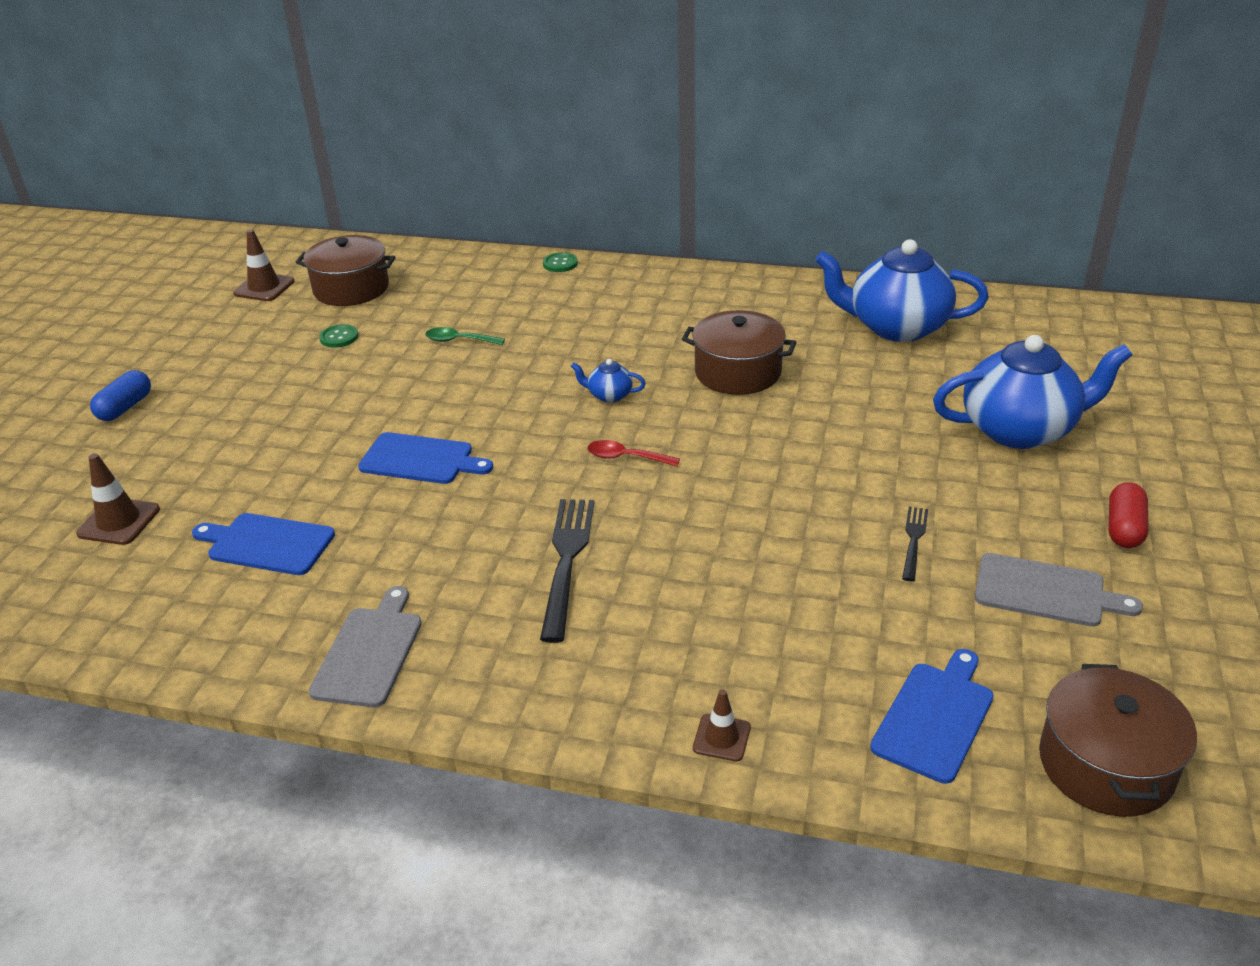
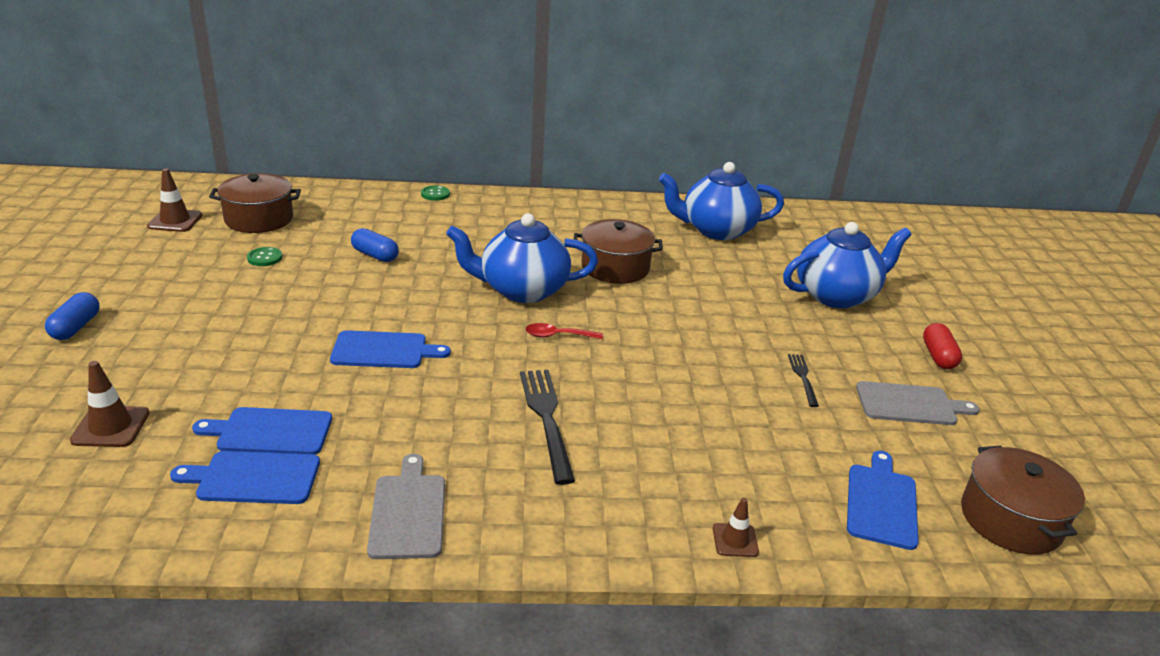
camera: 20 degrees left, 5 degrees down
green spoon [425,327,505,345] -> blue capsule [351,228,399,262]
blue teapot [571,359,646,403] -> blue teapot [446,213,598,303], size x2.39
none -> blue cutting board [170,451,320,504]

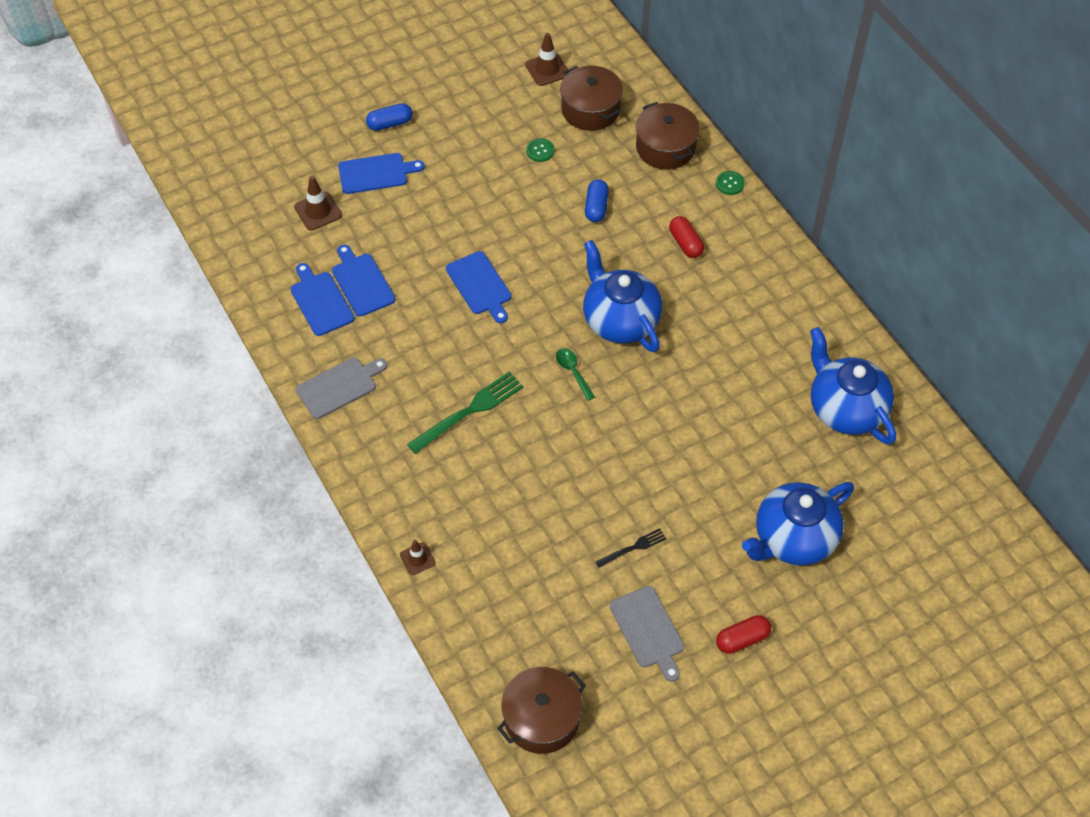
camera: 65 degrees right, 25 degrees up
black fork [520,370,575,485] -> green fork [407,372,523,454]
red spoon [526,323,603,339] -> green spoon [556,348,595,401]
brown pot [574,219,663,284] -> brown pot moved to [636,102,700,170]
blue teapot [783,222,911,308] -> blue teapot turned 105 degrees clockwise [742,482,854,565]
blue cutting board [847,451,919,550] -> blue cutting board moved to [338,153,425,194]
none -> red capsule [669,216,704,258]

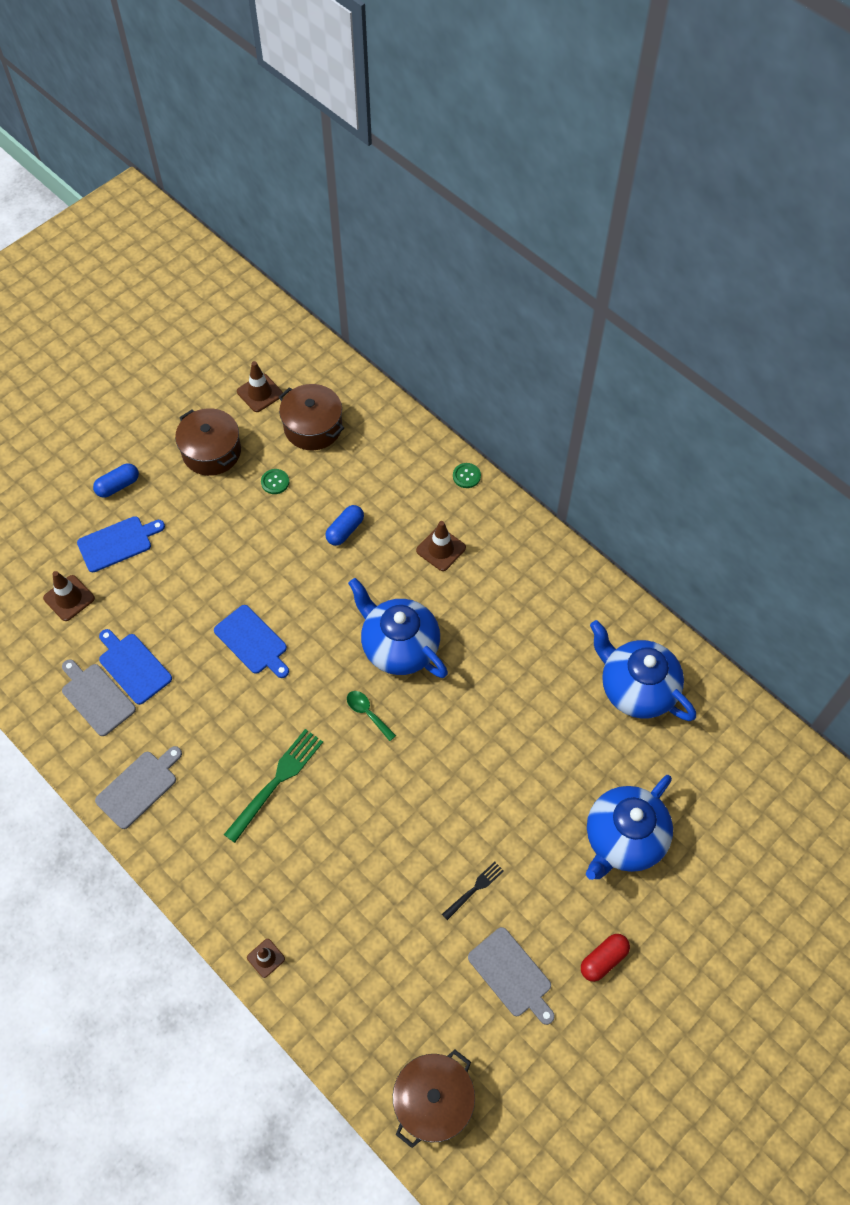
camera: 15 degrees left, 5 degrees up
blue cutting board [290,263,355,336] -> grey cutting board [62,659,136,736]
blue capsule [585,179,609,222] -> blue capsule turned 45 degrees clockwise [325,505,364,545]
brown pot [636,102,700,170] -> brown pot moved to [175,408,241,476]
red capsule [669,216,704,258] -> brown traffic cone [416,521,466,571]

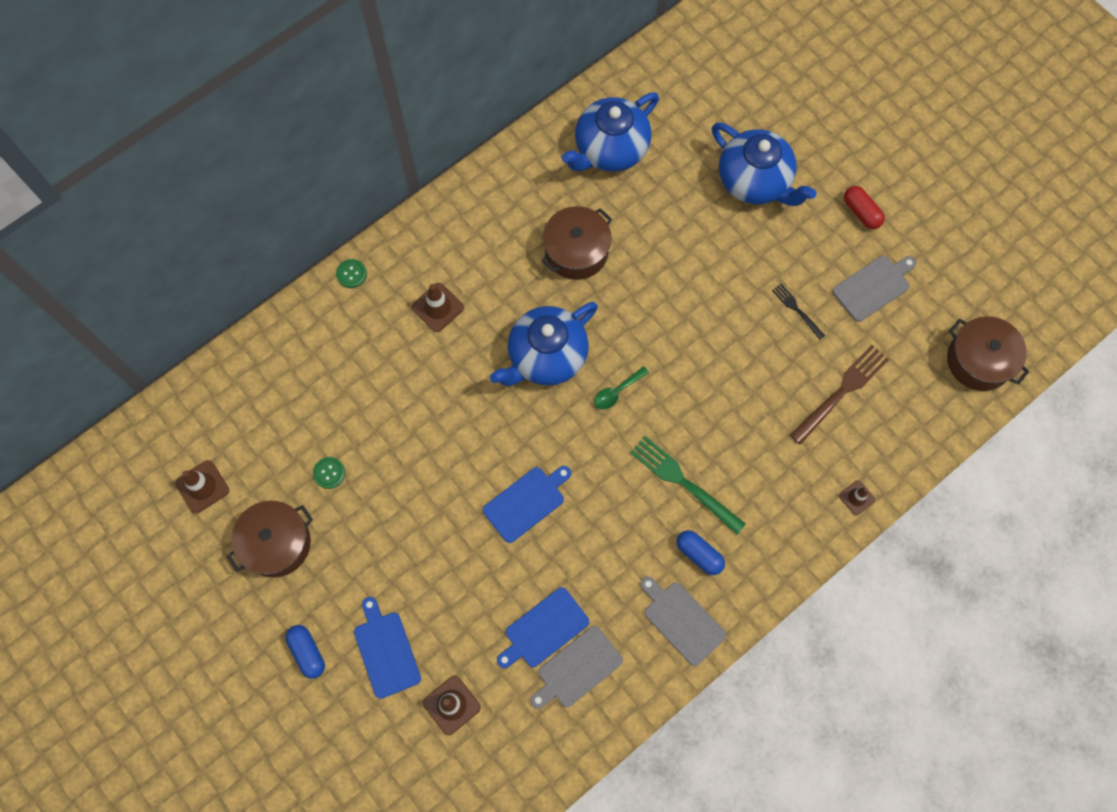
camera: 85 degrees left, 10 degrees up
brown pot [279,384,344,450] -> brown pot moved to [541,206,612,280]
blue capsule [325,505,364,545] -> blue capsule moved to [677,530,725,575]
none -> brown fork [790,345,889,445]

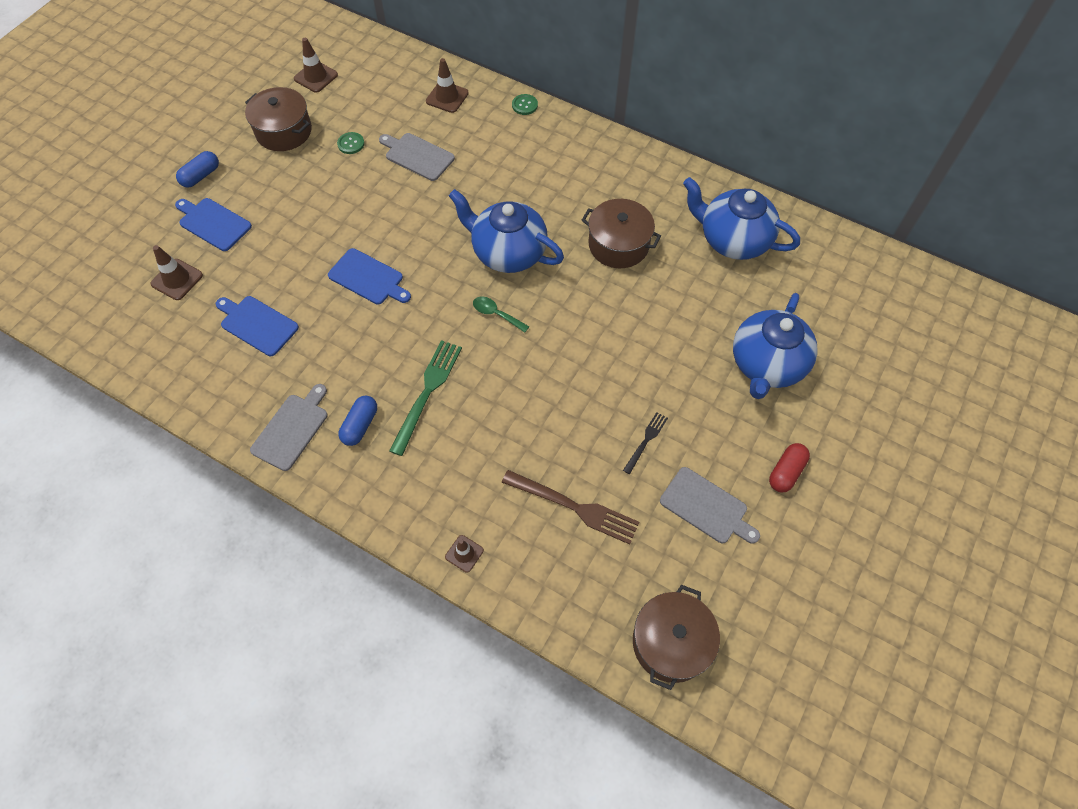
camera: 70 degrees right, 10 degrees down
blue cutting board [354,597,421,699] -> blue cutting board turned 105 degrees counterclockwise [175,198,252,251]
brown traffic cone [412,283,464,332] -> brown traffic cone moved to [426,58,469,113]
grey cutting board [530,626,623,709] -> grey cutting board moved to [379,133,455,181]

